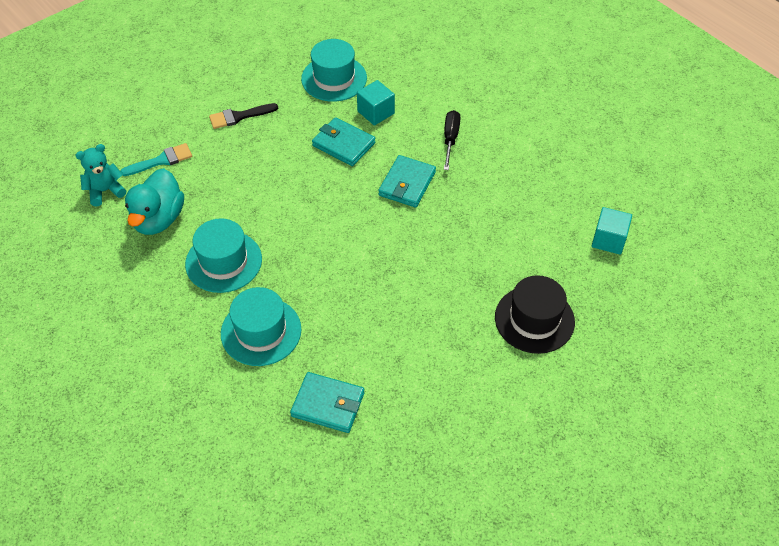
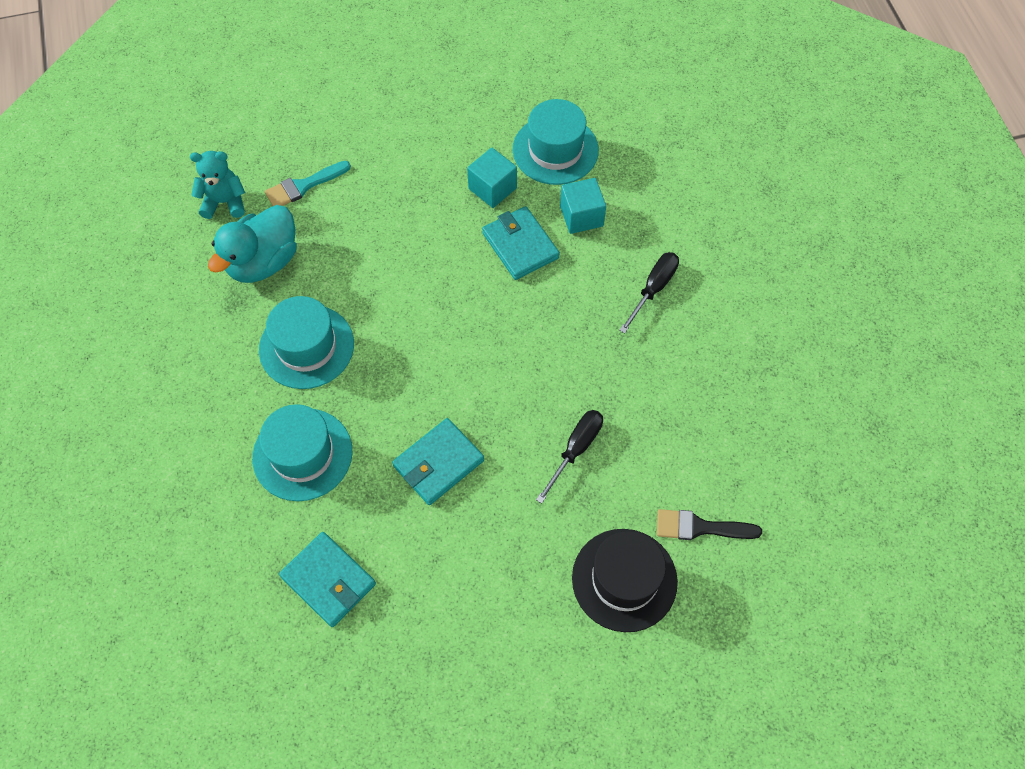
camera: 25 degrees right, 10 degrees up
turquoise brush [121,143,192,176] -> turquoise brush turned 150 degrees clockwise [265,161,351,206]
black brush [209,103,278,129] -> black brush moved to [657,509,762,540]
turquoise wallet [378,155,436,208] -> turquoise wallet moved to [392,418,484,505]
turquoise cube [592,207,632,255] -> turquoise cube moved to [467,148,517,208]
none -> black screwdriver [536,410,603,504]

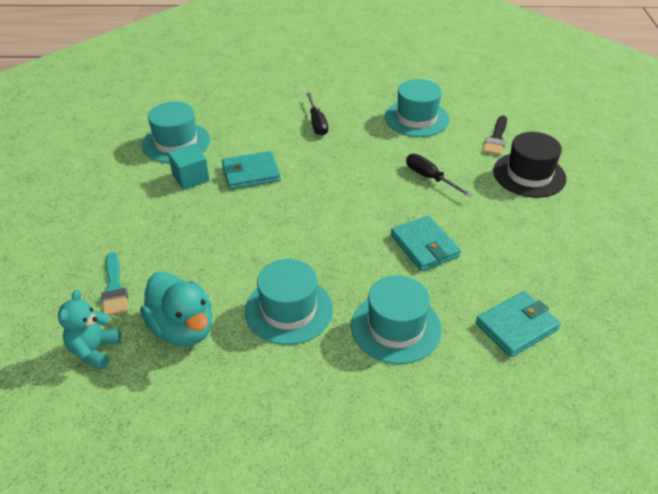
camera: 75 degrees left, 20 degrees down
turquoise cube [560,178,606,234] -> none
black screwdriver [619,252,679,333] -> black screwdriver turned 150 degrees counterclockwise [306,92,328,136]
none -> turquoise hat [385,79,449,137]

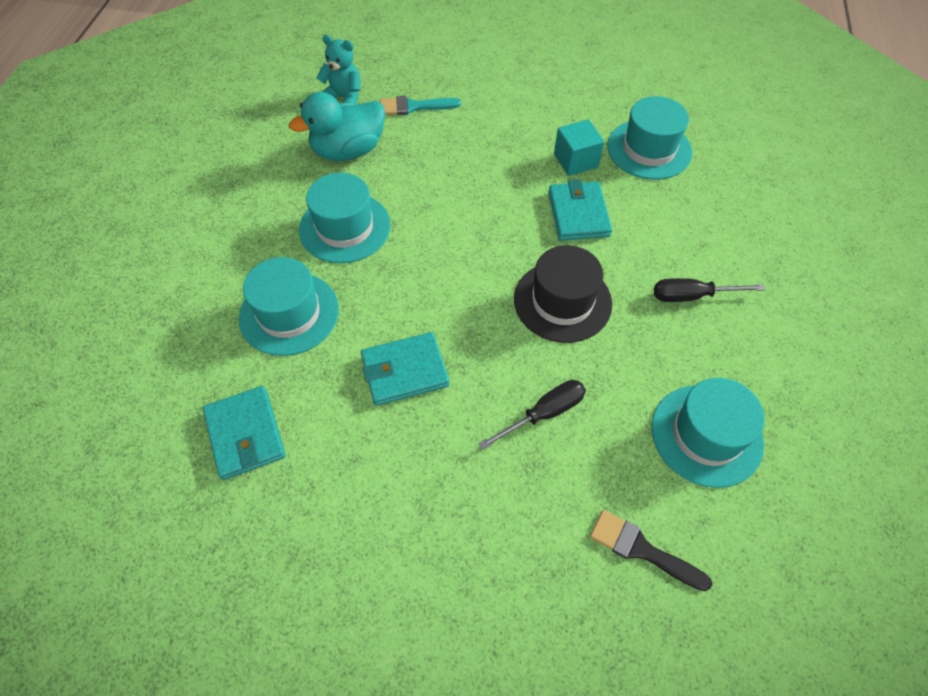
camera: 100 degrees right, 15 degrees up
black hat [493,132,567,198] -> black hat moved to [514,245,612,343]

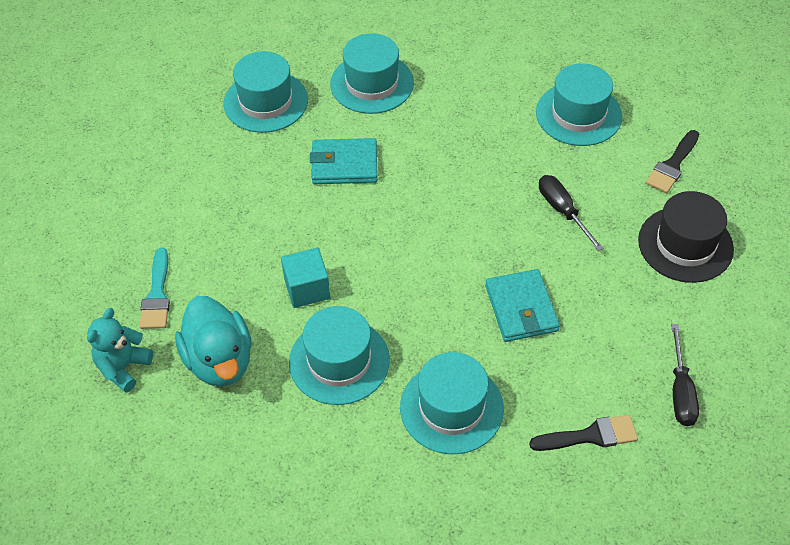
camera: 85 degrees left, 5 degrees down
turquoise wallet [203,386,286,480] -> black brush [529,415,638,451]
black hat [514,245,612,343] -> black hat moved to [638,191,734,283]
turquoise cube [554,119,604,176] -> turquoise cube moved to [281,248,330,308]
black screwdriver [654,278,766,302] -> black screwdriver moved to [671,324,699,426]
none -> turquoise hat [330,33,414,114]

